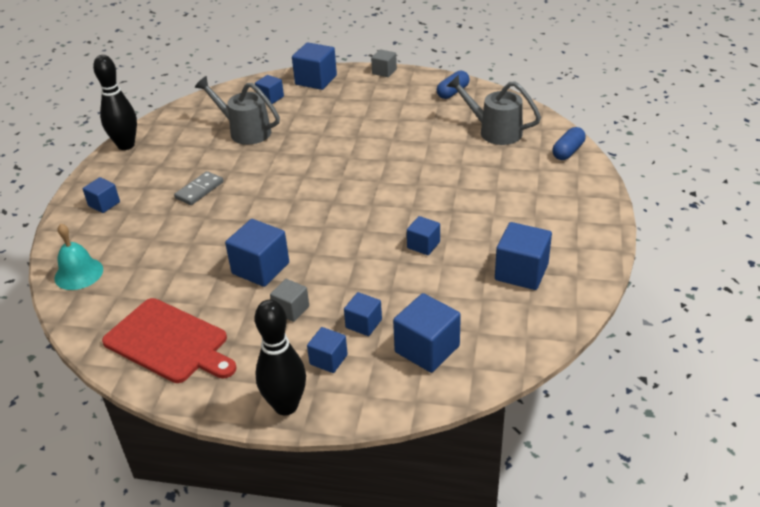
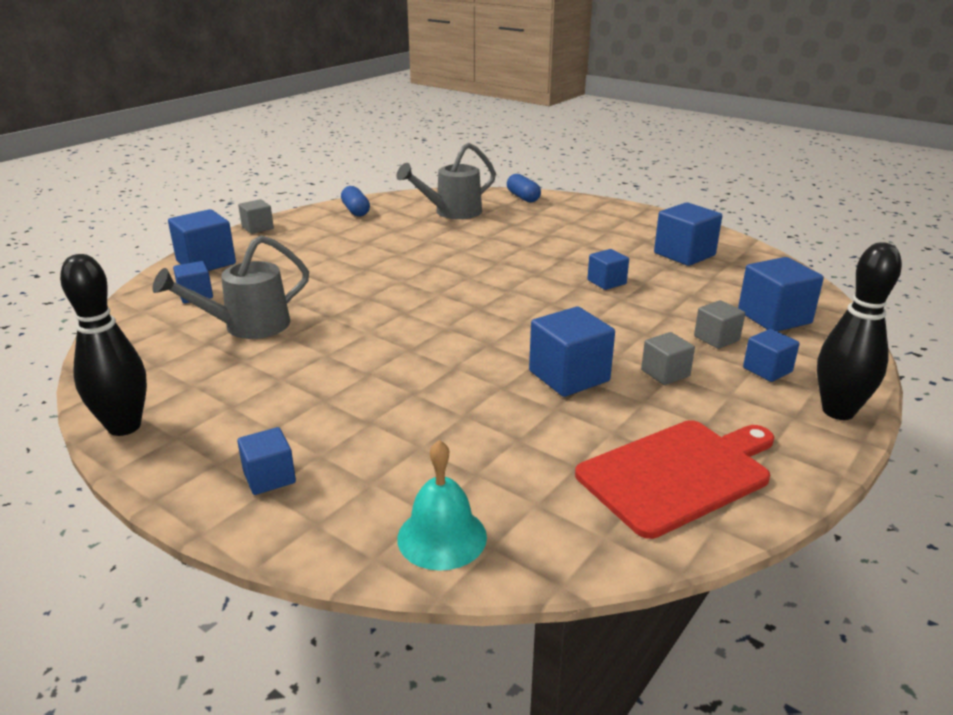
camera: 65 degrees left, 10 degrees down
grey domino [174,171,224,205] -> none
blue cube [344,292,382,336] -> grey cube [694,300,745,349]

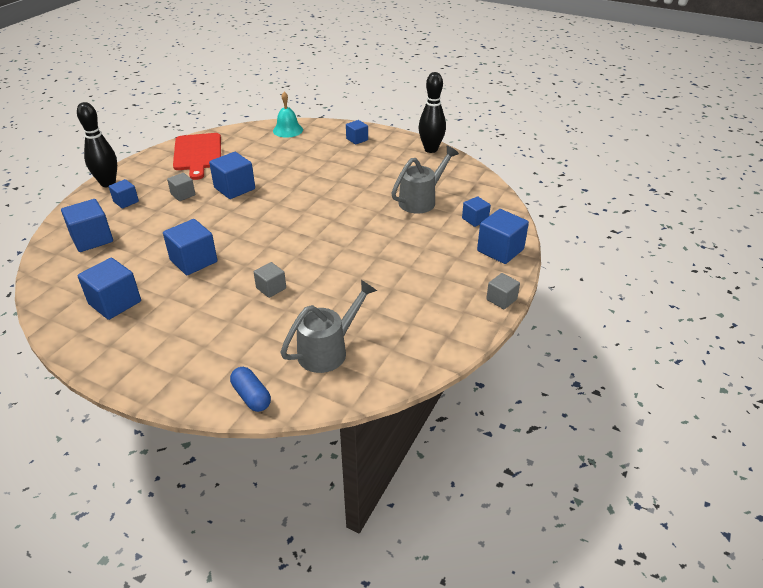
camera: 170 degrees right, 10 degrees up
blue capsule [341,186,370,217] -> none
red cutting board [575,420,774,539] -> red cutting board turned 60 degrees counterclockwise [173,133,221,180]
blue cube [587,249,629,290] -> blue cube [163,219,217,275], size x1.68
grey cube [694,300,745,349] -> grey cube moved to [254,262,286,298]

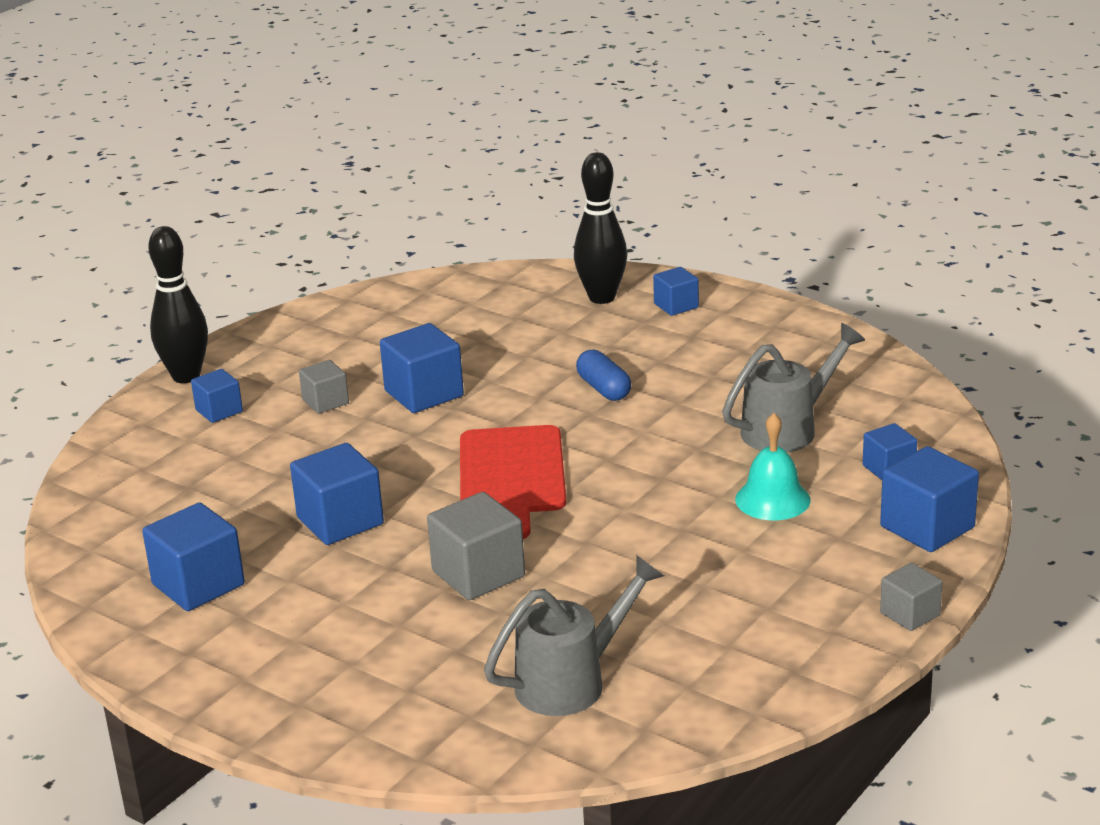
camera: 10 degrees right, 10 degrees down
blue cube [61,199,113,252] -> none
red cutting board [173,133,221,180] -> red cutting board moved to [460,425,566,539]
blue capsule [230,367,271,412] -> blue capsule moved to [576,349,631,401]
grey cube [254,262,286,298] -> grey cube [427,492,525,600], size x1.68
turquoise bell [273,92,303,138] -> turquoise bell moved to [735,413,810,520]
black bowling pin [419,72,446,153] -> black bowling pin moved to [574,152,627,304]

